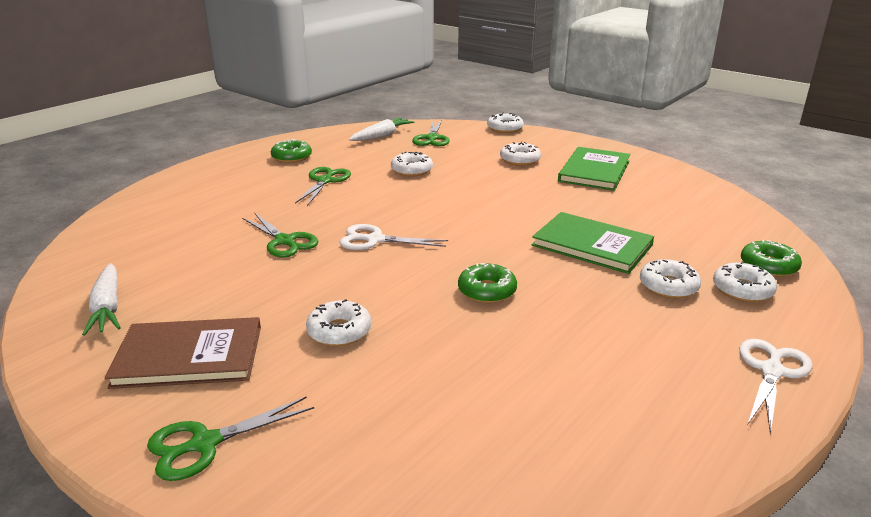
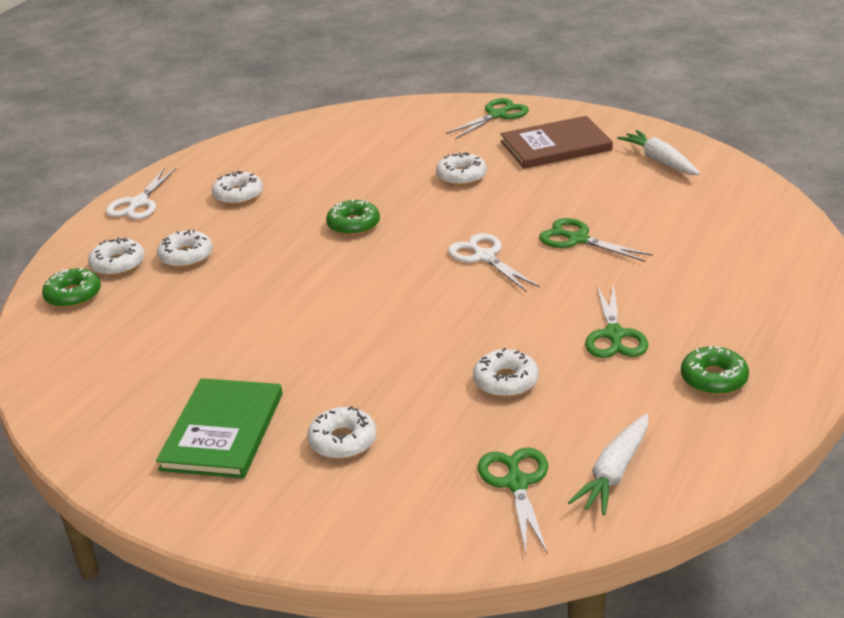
camera: 170 degrees right, 5 degrees up
white scissors [340,224,448,250] -> white scissors turned 120 degrees counterclockwise [448,233,540,291]
white donut [487,113,524,133] -> white donut moved to [212,171,263,205]
green book [532,212,654,274] -> none

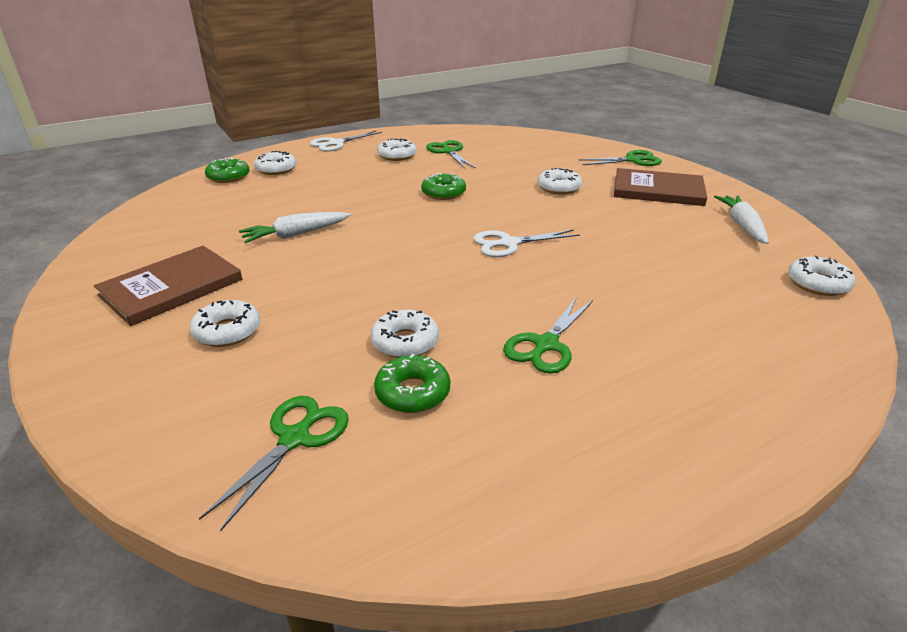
camera: 30 degrees right, 0 degrees up
green book [156,378,282,479] -> brown book [94,246,242,326]
white donut [157,229,213,268] -> white donut moved to [788,256,855,296]
white scissors [448,233,540,291] -> white scissors turned 105 degrees counterclockwise [473,230,580,257]
green scissors [539,218,653,262] -> green scissors moved to [426,140,476,169]
white carrot [568,414,648,515] -> white carrot moved to [239,212,351,243]
green donut [681,346,749,395] -> green donut moved to [374,354,450,413]

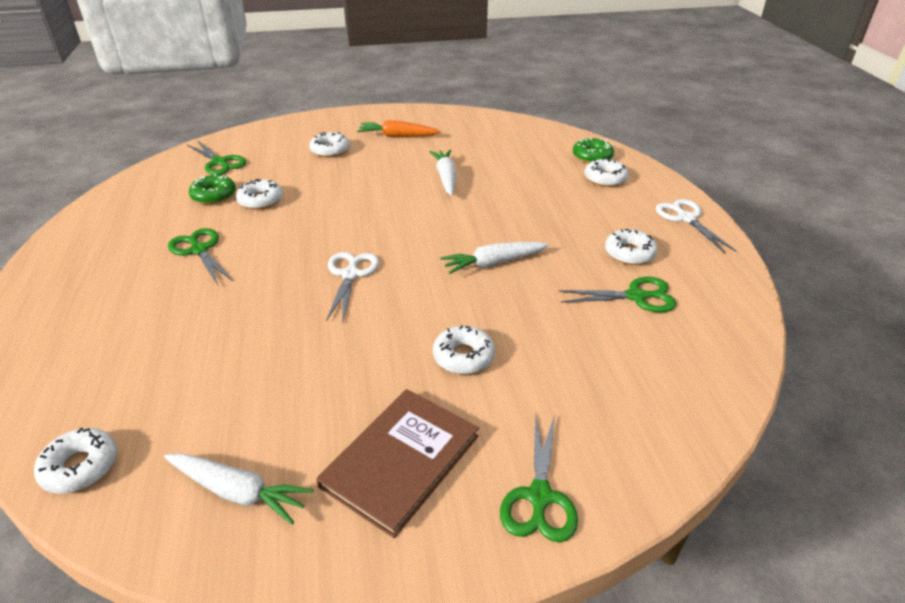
camera: 110 degrees right, 5 degrees up
brown book [94,246,242,326] -> orange carrot [357,120,441,137]
green donut [421,173,466,200] -> white carrot [441,242,549,274]

